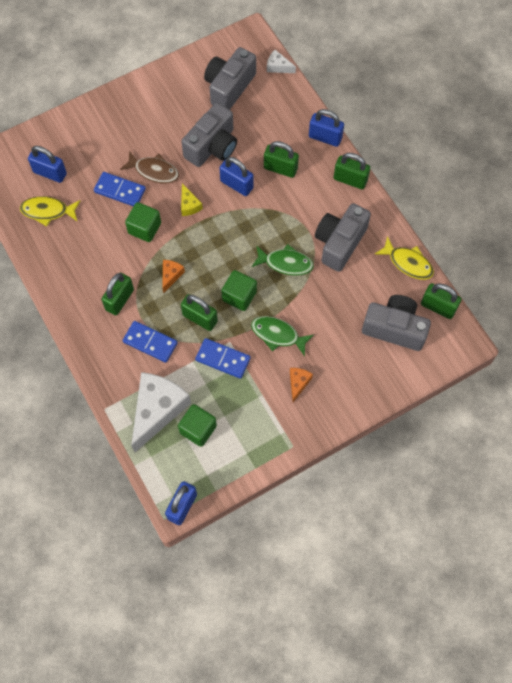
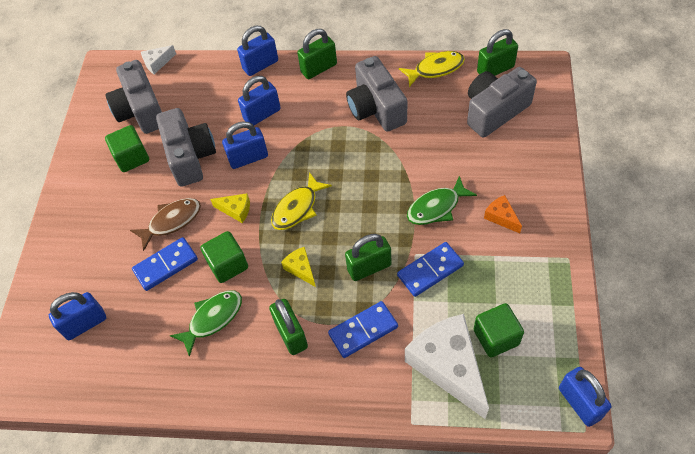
camera: 50 degrees left, 10 degrees down
yellow fish [20,196,80,227] -> yellow fish moved to [271,172,332,230]
orange cheese [162,260,185,294] -> yellow cheese [281,247,316,287]
green cube [221,270,257,311] -> green cube moved to [105,125,149,172]
green fish [252,244,314,275] -> green fish moved to [170,290,242,357]
green padlock [264,141,299,178] -> blue padlock [238,76,281,125]

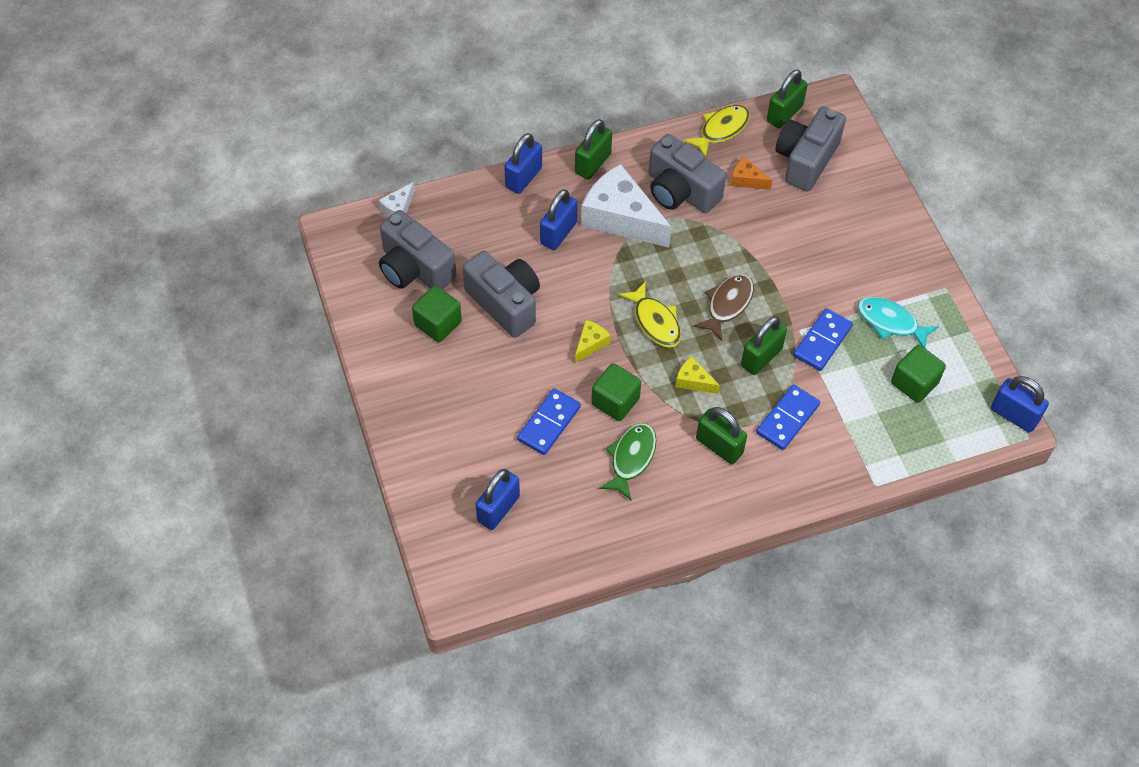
camera: 30 degrees left, 0 degrees up
brown fish [130,198,201,251] -> brown fish moved to [693,274,754,341]
yellow cheese [210,193,250,223] -> yellow cheese turned 45 degrees counterclockwise [575,320,611,363]
blue padlock [222,121,268,169] -> none
yellow fish [271,172,332,230] -> yellow fish turned 45 degrees counterclockwise [618,281,681,348]
white cheese [405,314,489,419] -> white cheese moved to [581,164,671,247]
green fish [407,176,477,225] -> none
orange cheese [484,195,522,233] -> orange cheese moved to [731,157,773,190]
none -> turquoise fish [857,297,939,349]

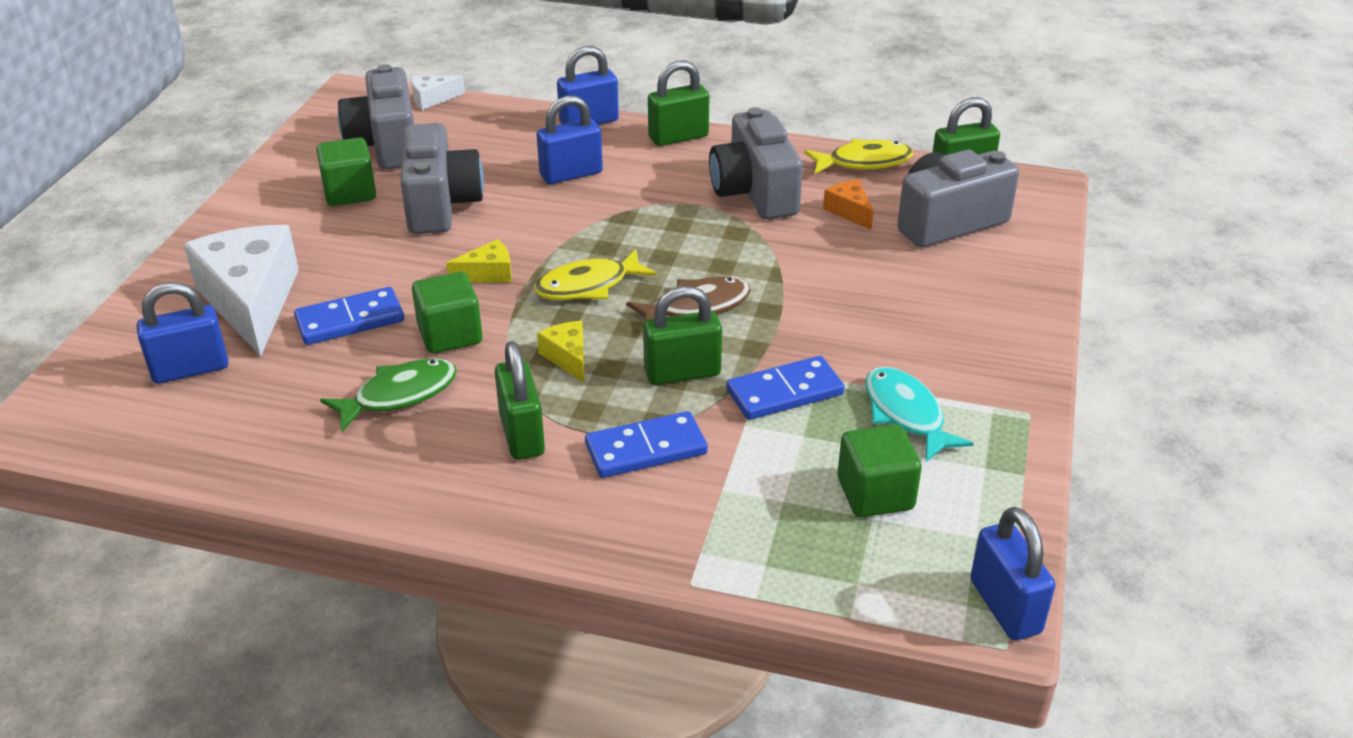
camera: 35 degrees right, 20 degrees down
white cheese [581,164,671,247] -> white cheese moved to [184,225,299,356]
yellow fish [618,281,681,348] -> yellow fish turned 60 degrees clockwise [534,249,657,300]

